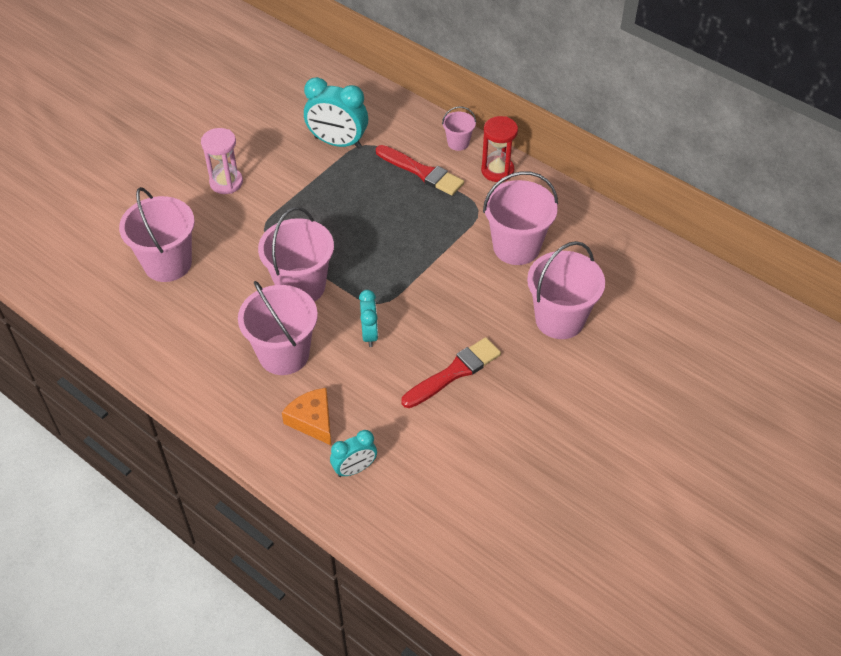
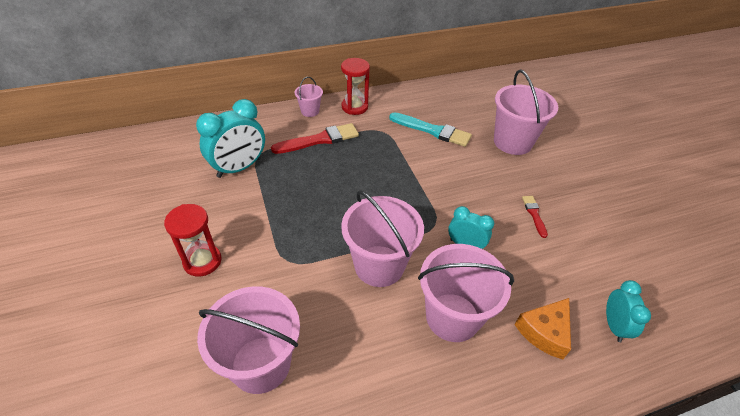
camera: 60 degrees left, 5 degrees down
pink hourglass [201,128,243,194] -> red hourglass [164,204,221,277]
orange cheese [282,388,331,445] -> orange cheese turned 45 degrees counterclockwise [514,298,571,359]
red brush [402,337,501,408] -> red brush [522,196,548,238], size x0.53
pink bucket [483,171,558,265] -> turquoise brush [389,112,472,147]

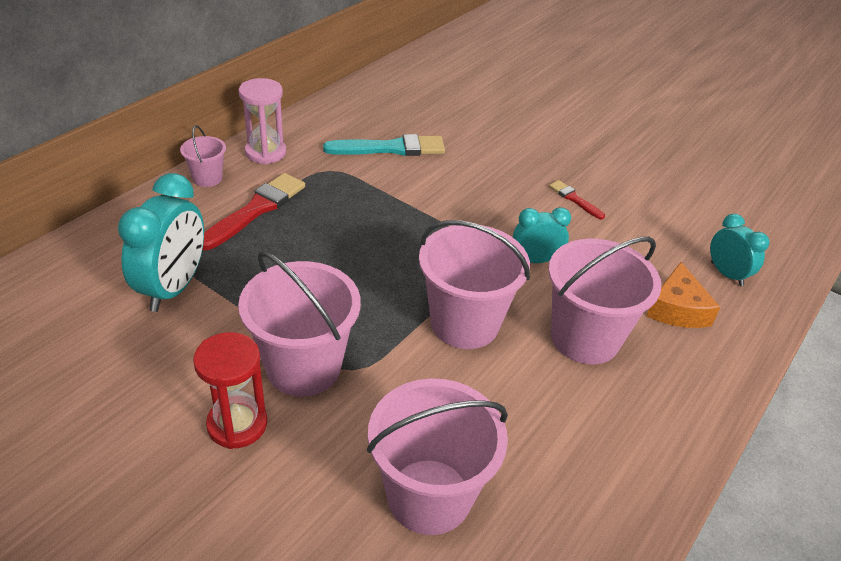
camera: 35 degrees left, 5 degrees down
red hourglass [341,58,370,115] -> pink hourglass [239,78,286,164]
pink bucket [494,70,558,155] -> pink bucket moved to [238,251,361,397]

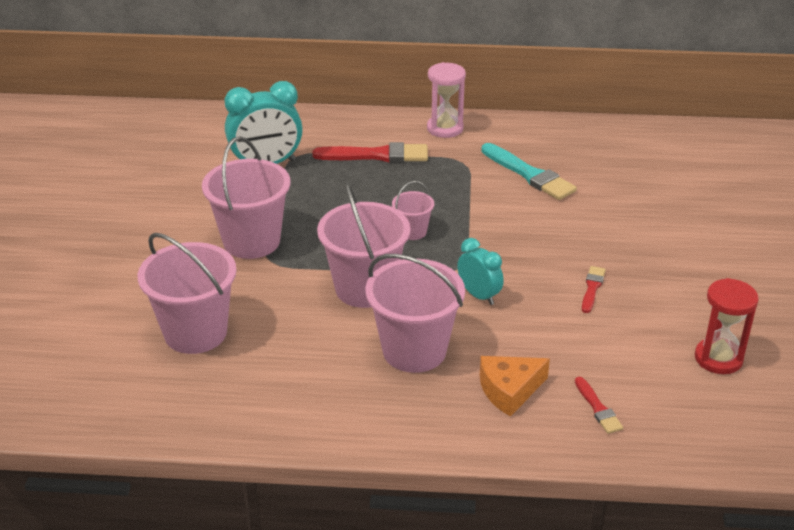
camera: 60 degrees right, 5 degrees down
pink bucket [180,125,226,187] -> pink bucket moved to [392,181,434,240]
red hourglass [193,332,267,449] -> red hourglass moved to [695,278,759,374]
turquoise clock [710,214,770,286] -> red brush [575,377,623,434]

